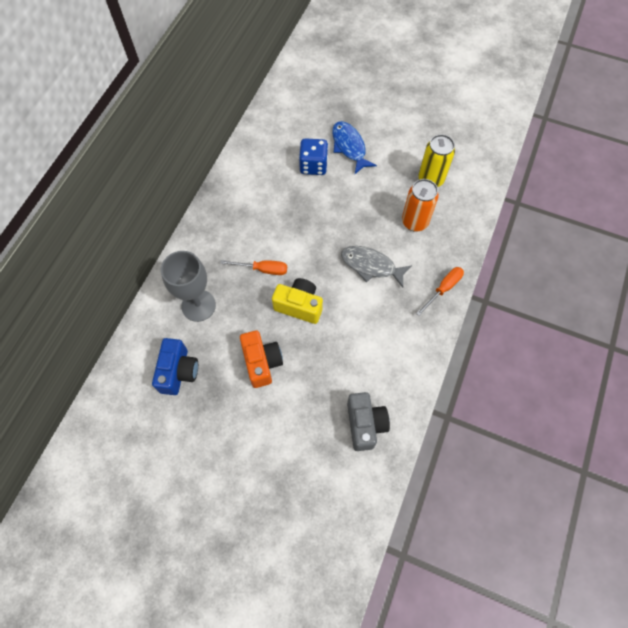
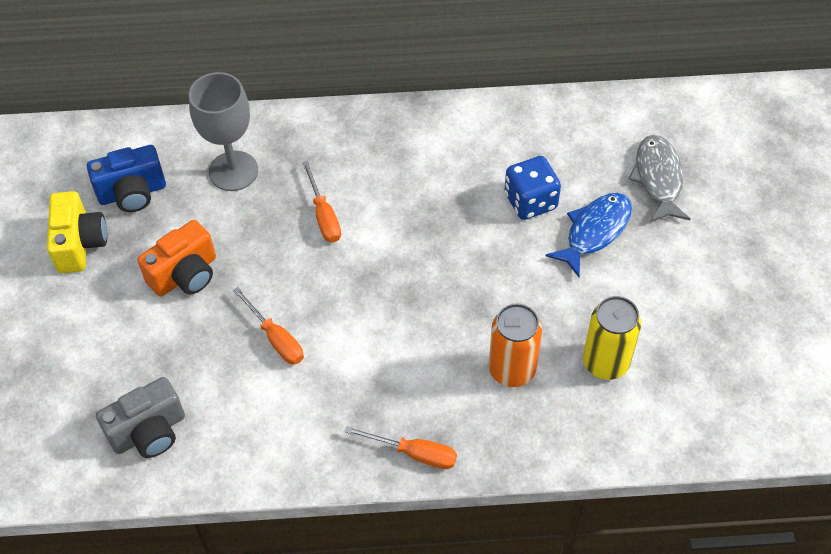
camera: 65 degrees right, 10 degrees down
yellow camera [272,278,323,324] -> yellow camera moved to [47,191,107,273]
grey fish [341,246,412,288] -> grey fish moved to [629,135,690,222]
none -> orange screwdriver [232,287,304,365]

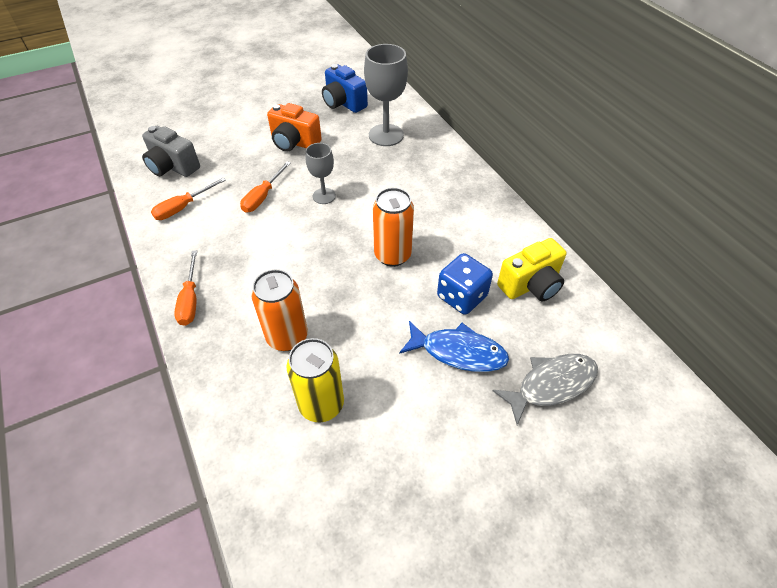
camera: 65 degrees right, 5 degrees down
yellow camera [47,191,107,273] -> yellow camera moved to [497,238,566,301]
orange screwdriver [302,161,341,242] -> orange screwdriver moved to [151,177,226,220]
none -> grey goblet [306,143,336,204]
none -> orange can [373,188,414,267]

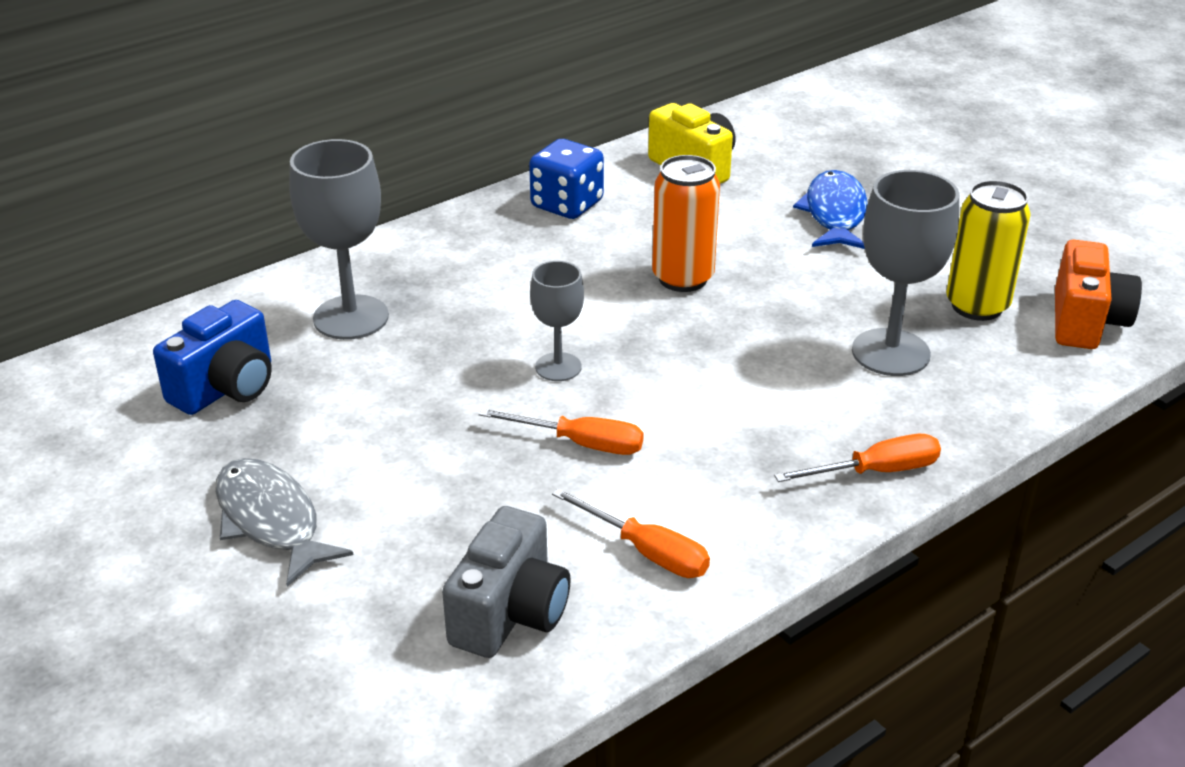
camera: 100 degrees left, 15 degrees down
orange can [252,269,308,351] -> grey goblet [852,170,959,376]
orange camera [267,103,322,152] -> orange camera moved to [1055,240,1142,349]
blue dice [437,253,493,315] -> blue dice moved to [529,139,604,219]
grey fish [492,354,598,425] -> grey fish moved to [215,458,353,587]

